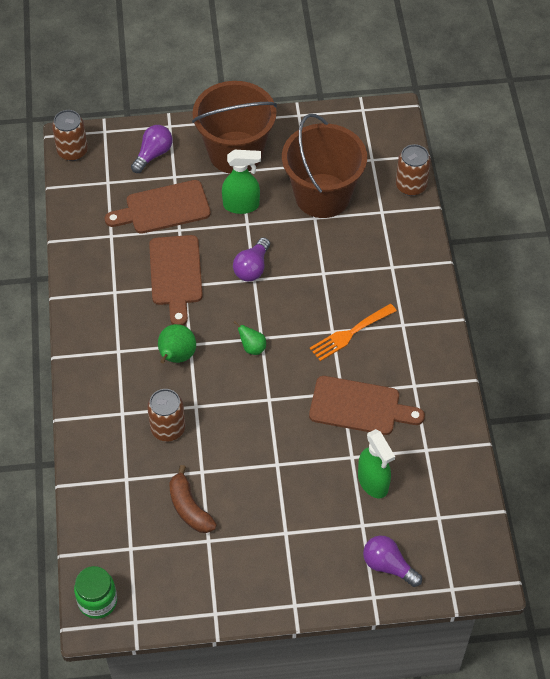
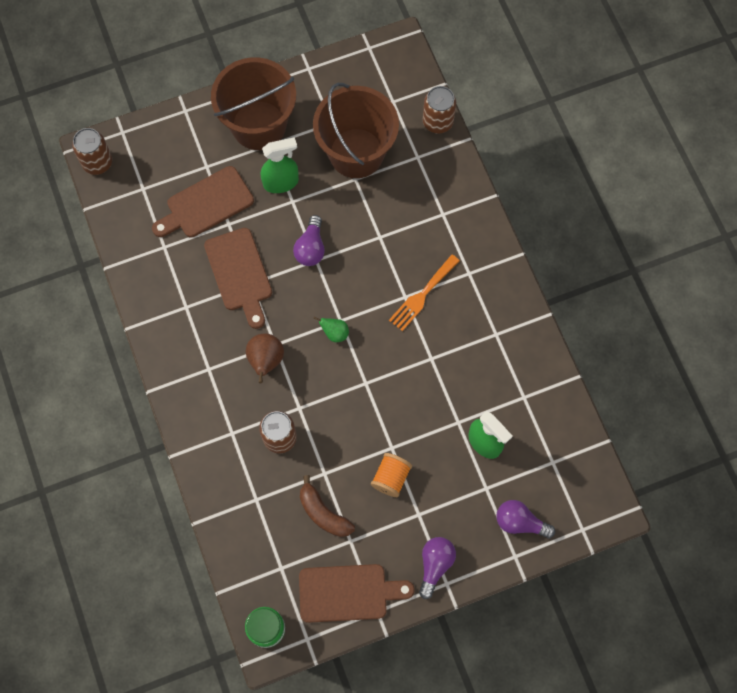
camera: 15 degrees left, 15 degrees up
purple light bulb [131,125,172,173] -> purple light bulb moved to [419,537,456,599]
green pear [158,324,196,364] -> brown pear [246,333,284,383]
brown cutting board [309,376,425,435] -> brown cutting board moved to [299,564,415,623]
none -> orange spool [371,453,412,497]

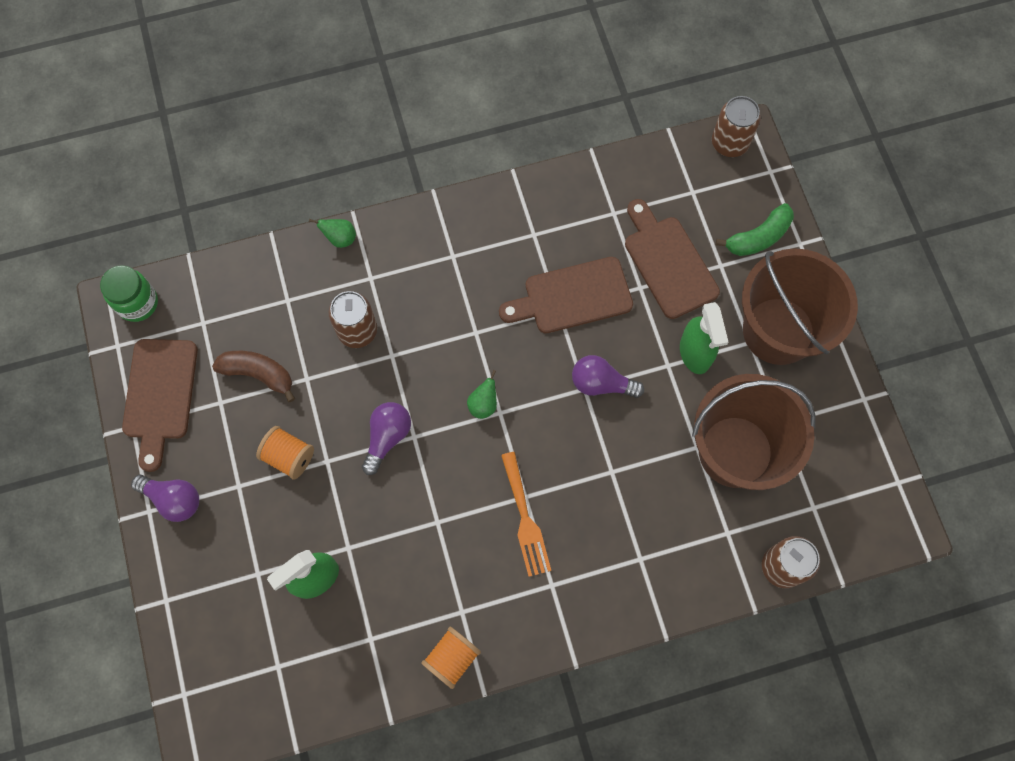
camera: 95 degrees right, 0 degrees up
brown pear [246,333,284,383] -> none
brown banana [300,475,355,537] -> brown banana turned 60 degrees clockwise [212,351,295,402]
orange fork [389,254,460,331] -> orange fork turned 150 degrees counterclockwise [501,452,551,577]
purple light bulb [496,500,555,538] -> purple light bulb moved to [362,402,411,475]
none -> green pear [309,219,356,248]
none -> orange spool [421,627,481,689]
none -> green banana [716,203,794,256]

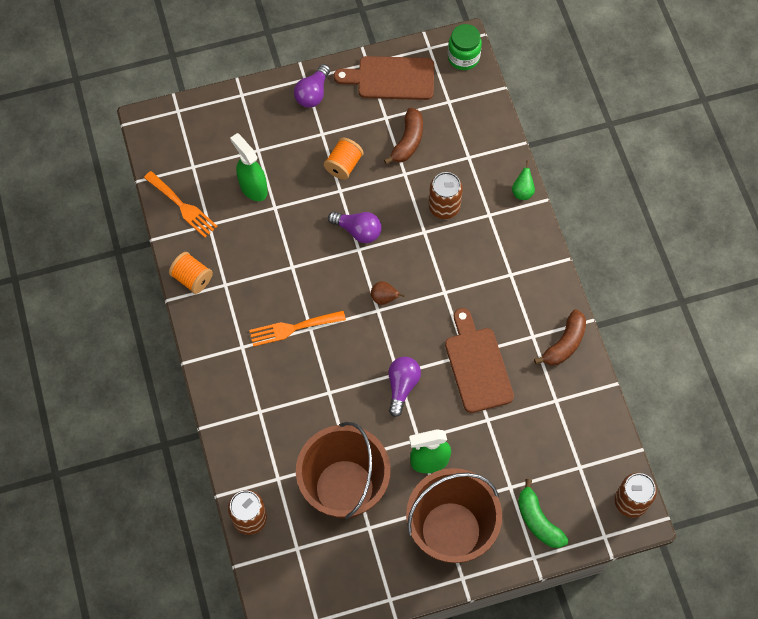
camera: 90 degrees right, 5 degrees down
green pear [467,370,497,419] -> brown pear [371,281,405,305]
brown cutting board [625,199,720,319] -> none
none -> orange fork [144,171,218,238]
none -> brown banana [534,310,586,366]

